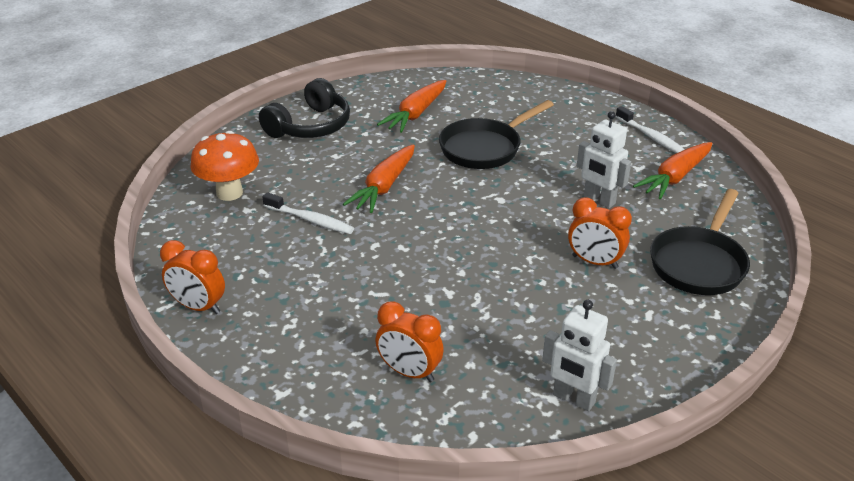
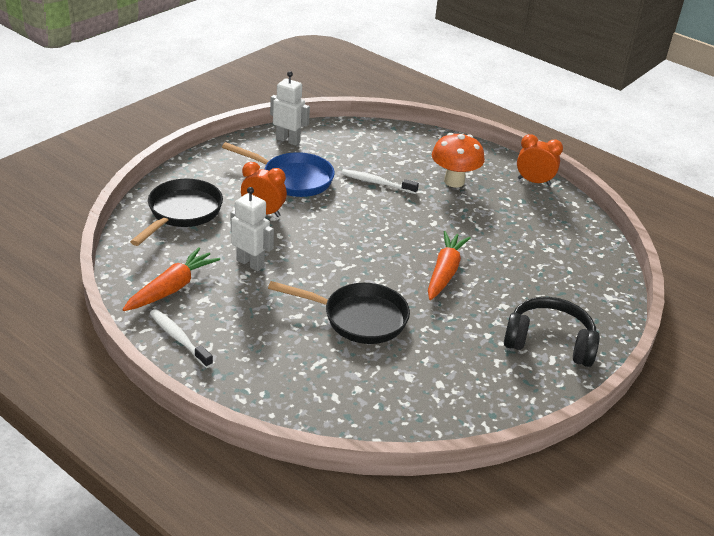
camera: 170 degrees right, 0 degrees up
orange mushroom [190,131,259,201] -> orange mushroom moved to [432,133,485,187]
black headphones [259,78,350,138] -> black headphones turned 75 degrees clockwise [504,297,600,367]
white toothbrush [262,192,354,234] -> white toothbrush moved to [341,169,419,194]
orange clock [375,301,444,382] -> none
orange carrot [377,80,446,133] -> none
black pan [439,100,554,169] -> black pan turned 60 degrees clockwise [268,281,410,344]
none -> blue pan [222,142,335,197]

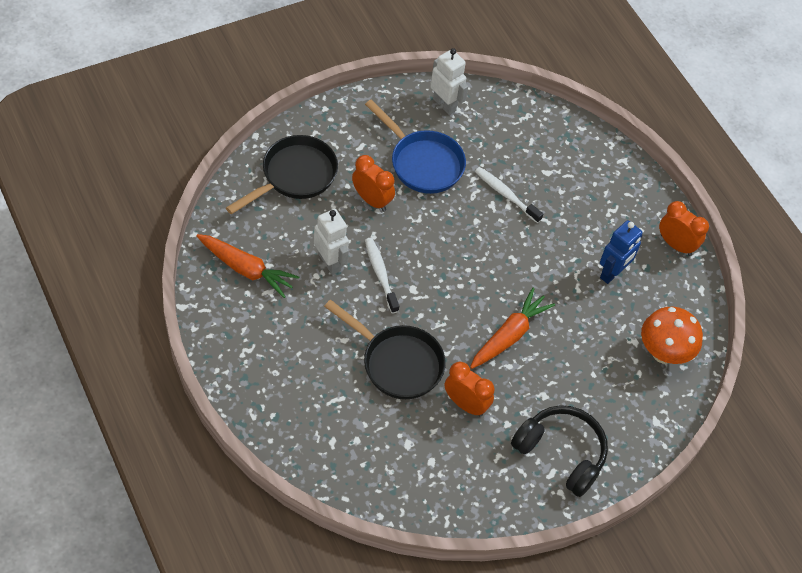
camera: 20 degrees right, 20 degrees up
orange carrot [122,247,220,311] -> orange carrot turned 60 degrees clockwise [196,234,299,298]
white toothbrush [149,309,213,368] -> white toothbrush moved to [365,238,399,313]
orange mushroom [432,133,485,187] -> orange mushroom moved to [641,307,703,364]
none -> orange clock [445,362,495,417]
none -> blue robot [600,220,642,284]

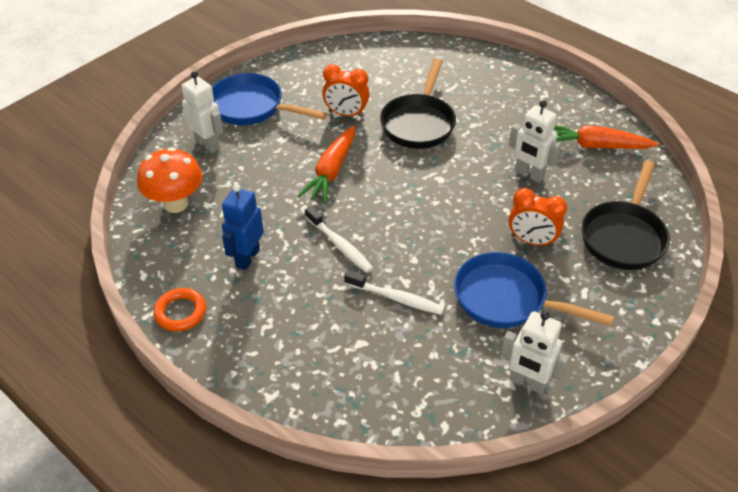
camera: 165 degrees right, 10 degrees down
black pan [324,300,446,399] -> black pan turned 90 degrees counterclockwise [380,58,456,149]
white toothbrush [365,238,399,313] -> white toothbrush moved to [305,206,373,273]
black headphones [511,405,608,497] -> blue pan [212,73,328,125]
orange clock [659,201,709,256] -> orange ring [154,288,206,331]
none -> white robot [181,71,223,153]

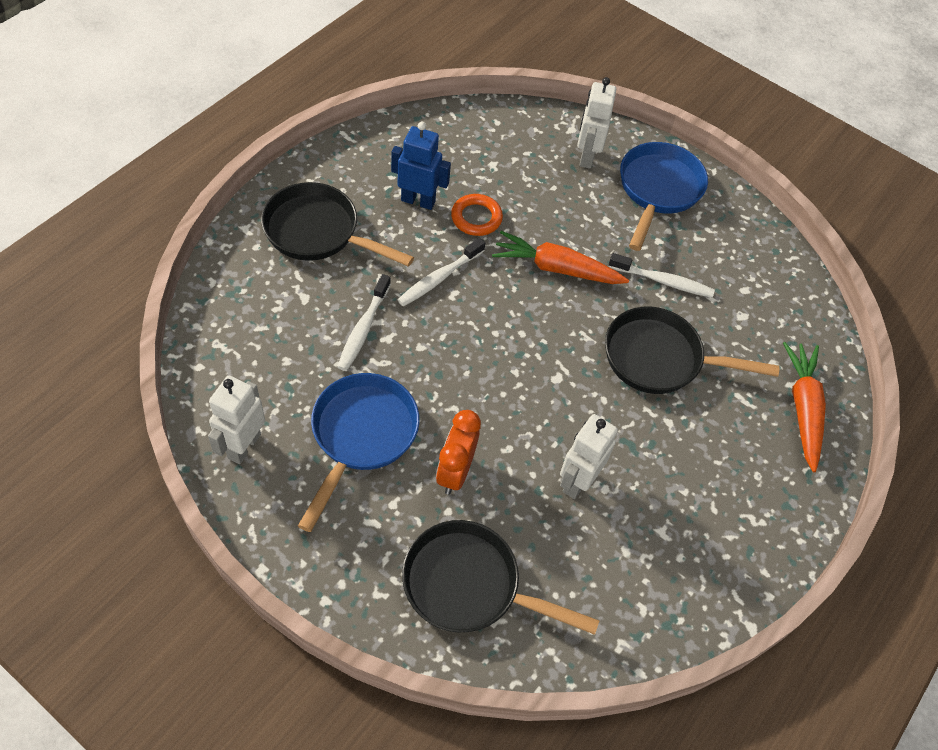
camera: 80 degrees right, 10 degrees up
orange mushroom [137,147,203,213] -> none
orange ring [154,288,206,331] -> orange ring moved to [451,194,503,236]
white robot [181,71,223,153] -> white robot turned 150 degrees clockwise [577,77,616,169]
orange clock [322,64,370,118] -> white toothbrush [609,253,715,298]
orange carrot [554,125,659,149] -> orange carrot moved to [783,342,826,472]
none -> black pan [261,182,414,267]

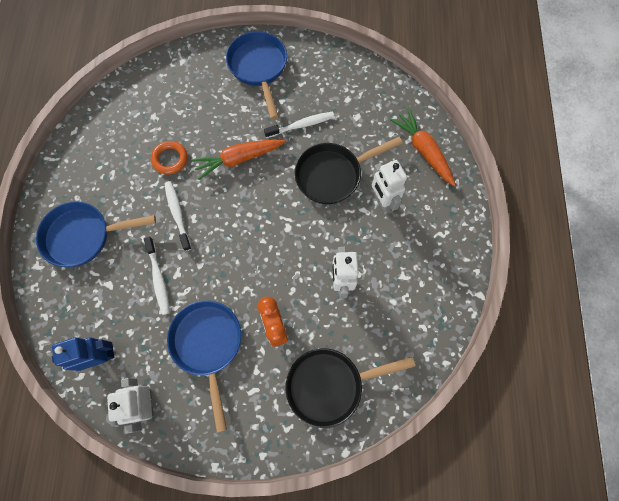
camera: 30 degrees left, 15 degrees up
black pan [261,182,414,267] -> blue pan [36,201,156,267]
blue robot [391,122,451,210] -> blue robot moved to [52,337,115,371]
white toothbrush [397,238,485,307] -> white toothbrush turned 150 degrees clockwise [165,181,192,251]
white robot [577,77,616,169] -> white robot moved to [372,160,407,212]

